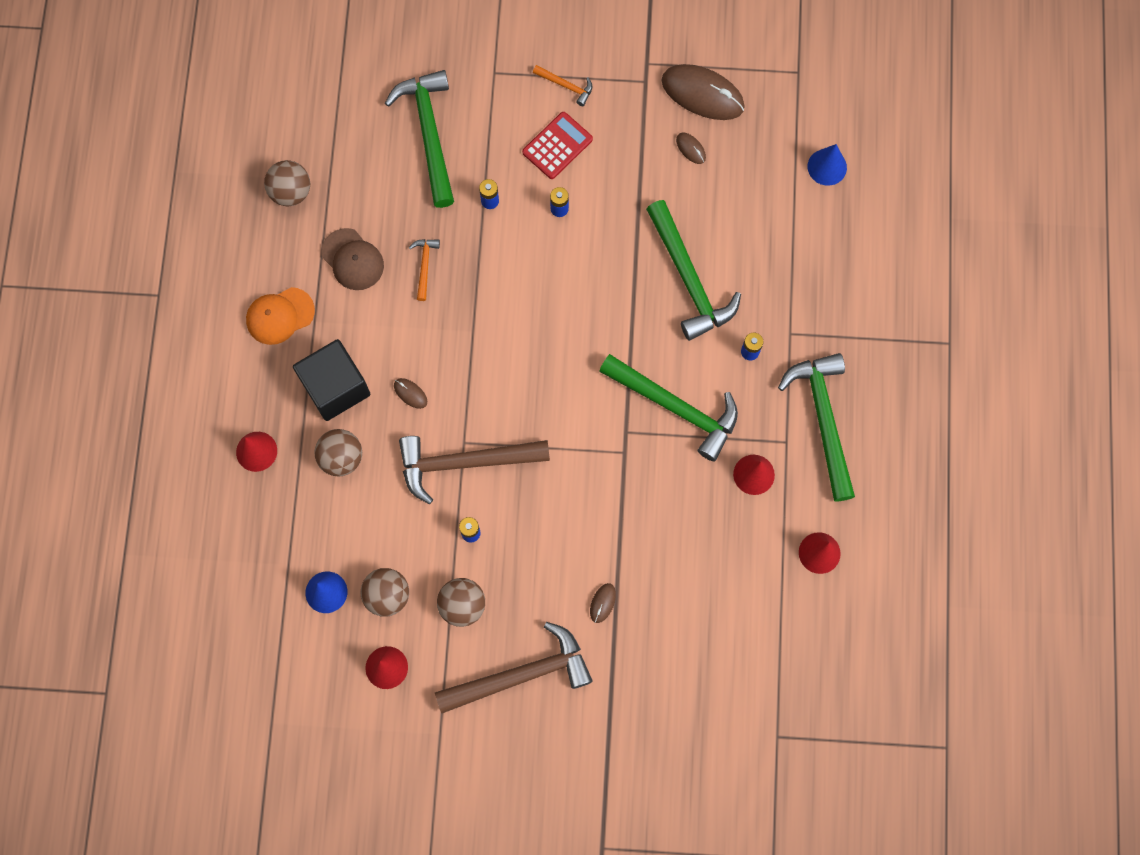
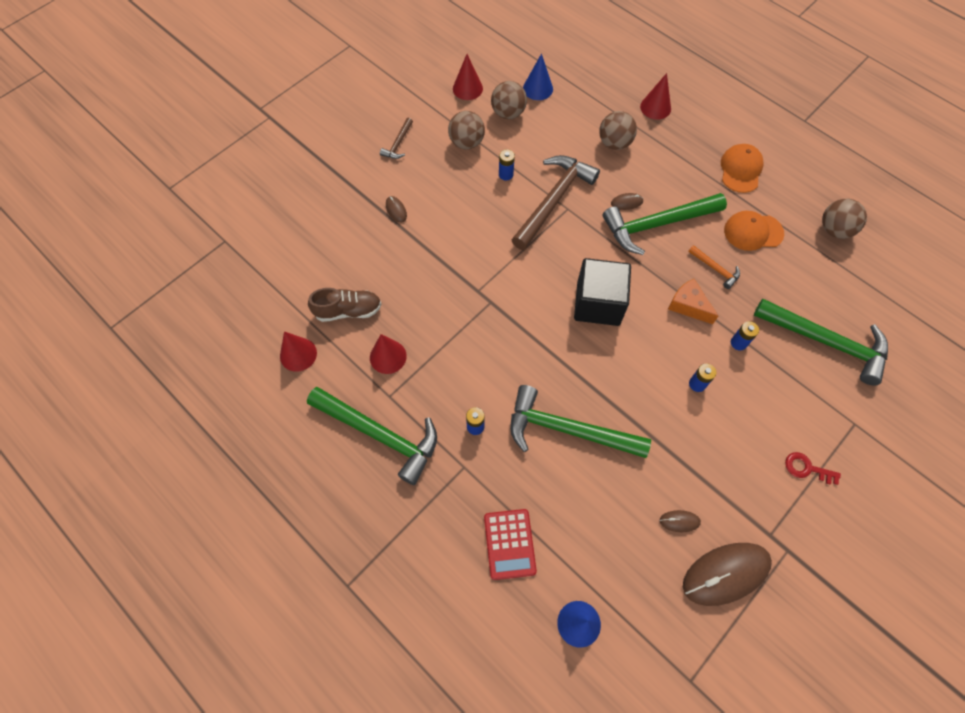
camera: 130 degrees right, 10 degrees down
black cube [293,339,370,421] -> black cube moved to [574,258,631,326]
brown cap [321,228,384,290] -> orange cap [724,211,784,251]
brown hammer [435,622,593,714] -> brown hammer [380,118,413,159], size x0.45
red calculator [522,112,593,179] -> red calculator moved to [484,509,537,580]
orange hammer [533,65,592,106] -> red key [785,452,841,485]
green hammer [599,354,738,461] -> green hammer moved to [603,193,727,255]
none -> brown shoe [308,288,381,322]
none -> orange cheese [668,279,718,324]

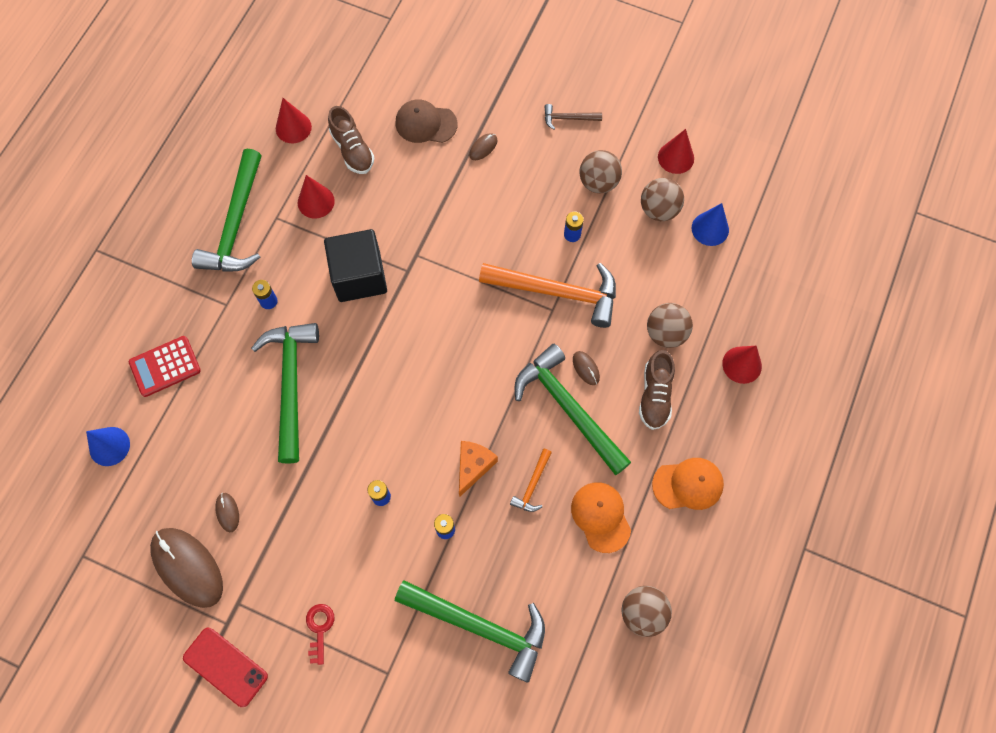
camera: 70 degrees right, 5 degrees up
brown hammer [512,155,600,250] -> orange hammer [479,263,616,328]
black cube [574,258,631,326] -> black cube moved to [324,229,387,302]
green hammer [754,299,888,385] -> green hammer turned 75 degrees counterclockwise [395,580,545,683]
none -> red phone [183,628,268,707]
none -> brown cap [395,99,458,143]
none -> brown shoe [639,350,675,430]

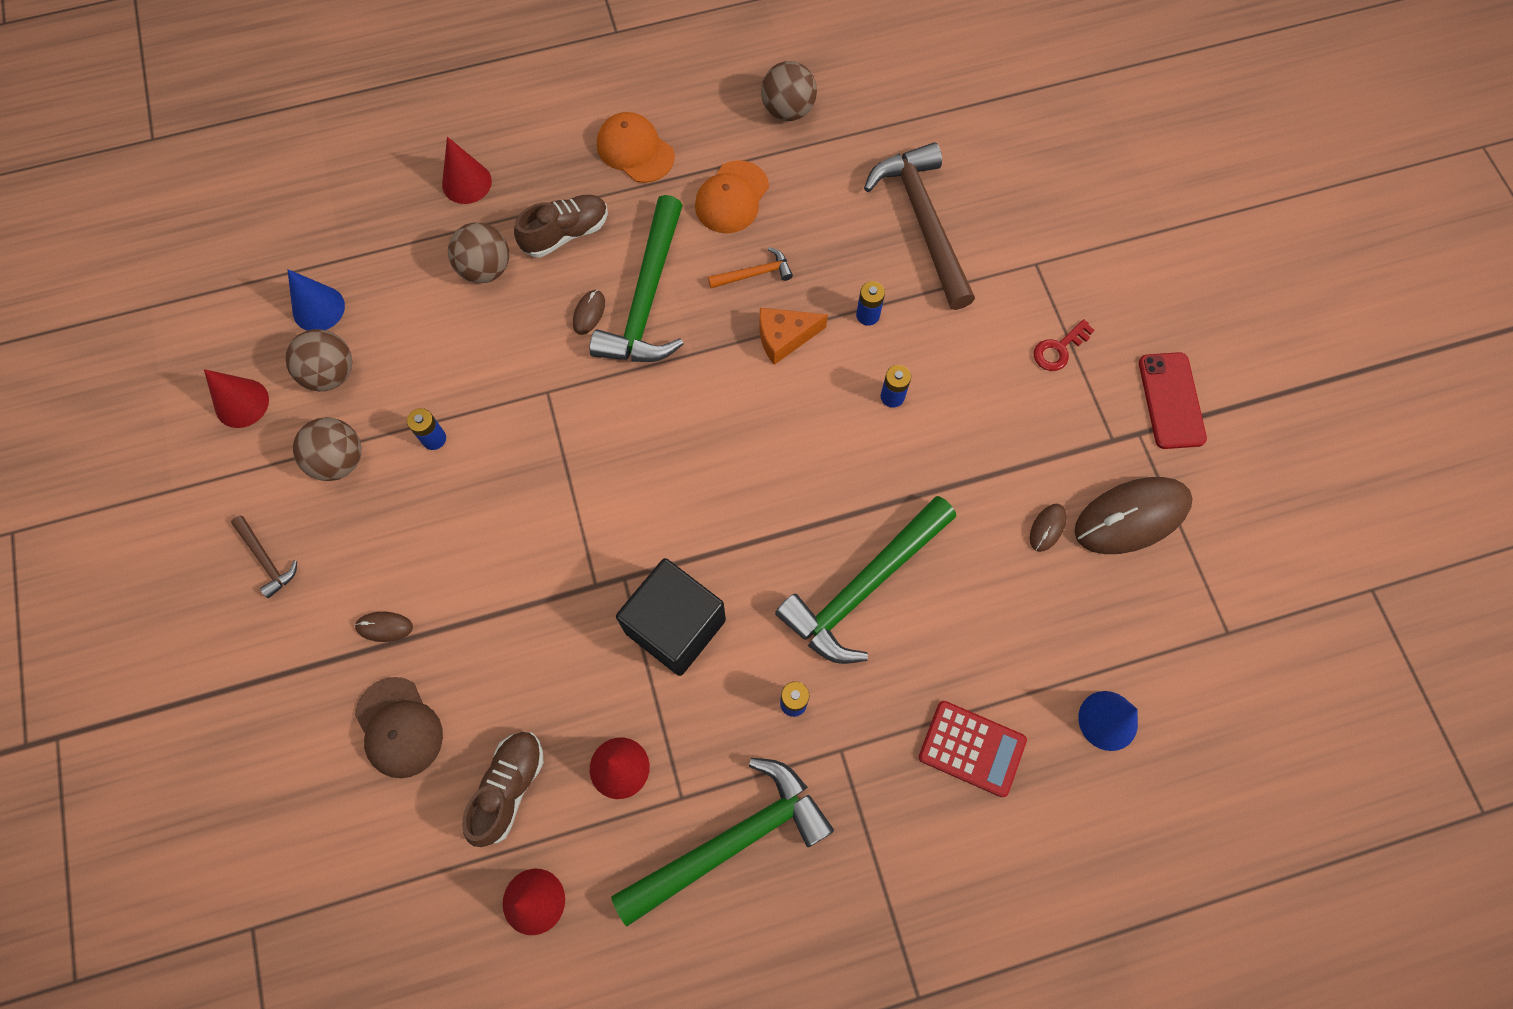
camera: 130 degrees left, 0 degrees up
brown mouse [150,528,223,608] -> brown mouse turned 60 degrees clockwise [1074,477,1193,554]
green hammer [395,580,545,683] -> brown hammer [864,142,975,310]
orange hammer [479,263,616,328] -> none

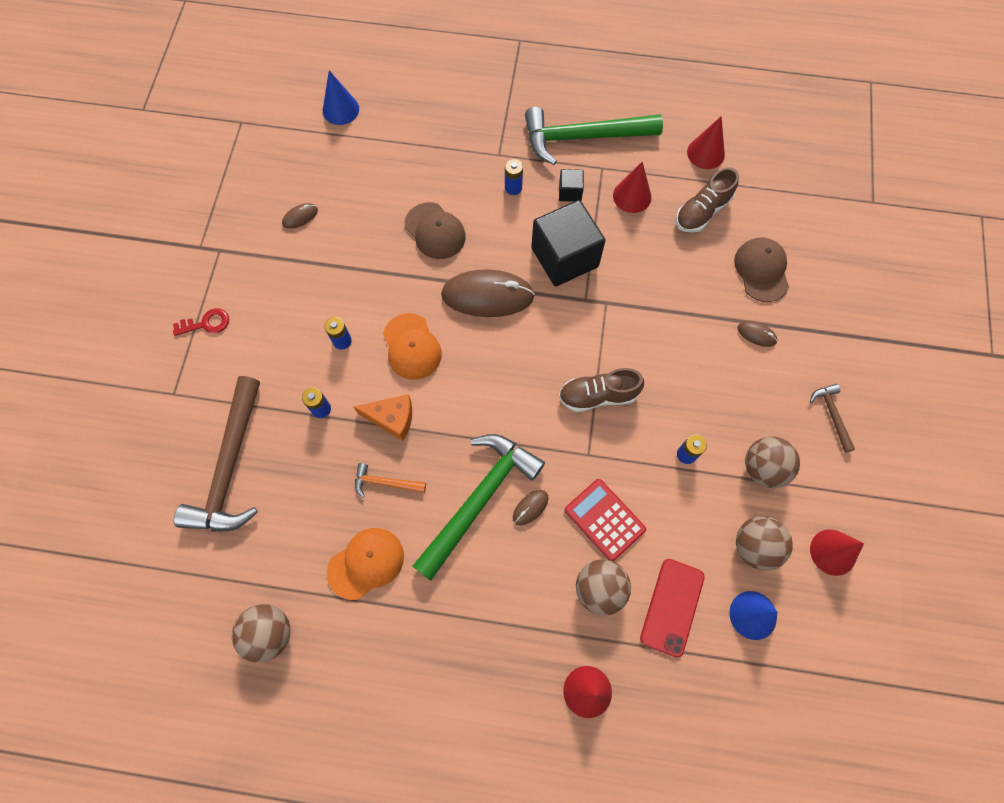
camera: 155 degrees left, 0 degrees up
brown shoe [514,195,608,258] -> brown shoe moved to [559,368,644,412]
orange cap [597,112,675,183] -> orange cap moved to [383,313,442,380]
green hammer [775,496,956,664] -> brown cap [405,202,466,259]
red calculator [919,701,1027,797] -> red calculator moved to [565,479,646,561]
brown mouse [1074,477,1193,554] -> brown mouse moved to [441,269,535,317]
red phone [1139,352,1207,449] -> red phone moved to [640,559,705,658]
none -> black cube [559,169,584,202]

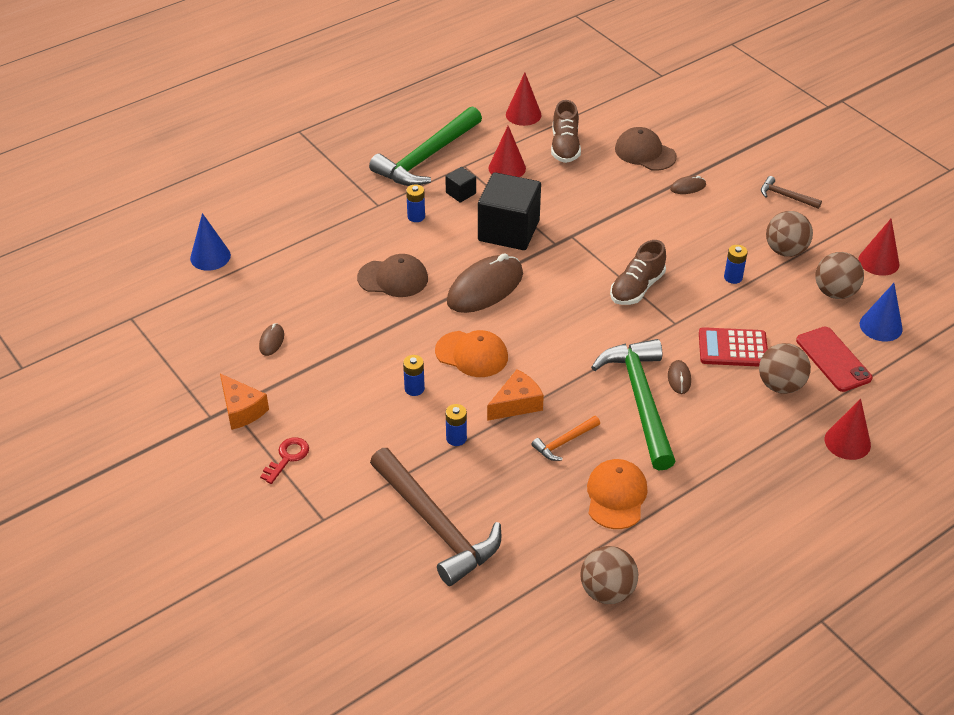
camera: 45 degrees left, 25 degrees down
none -> orange cheese [220,373,269,430]

